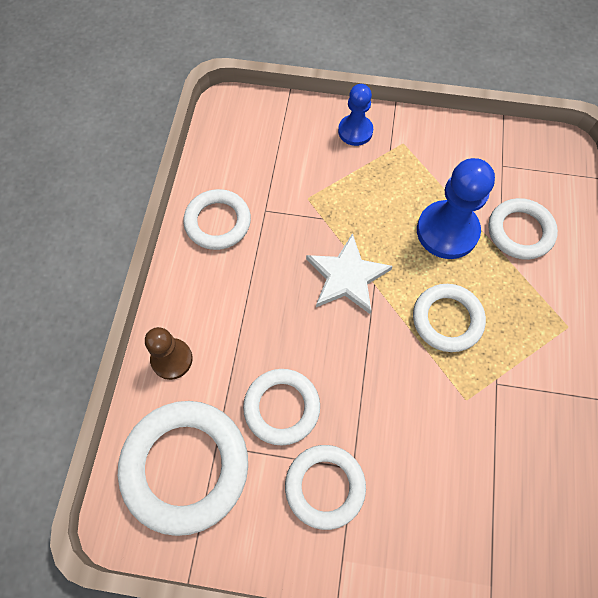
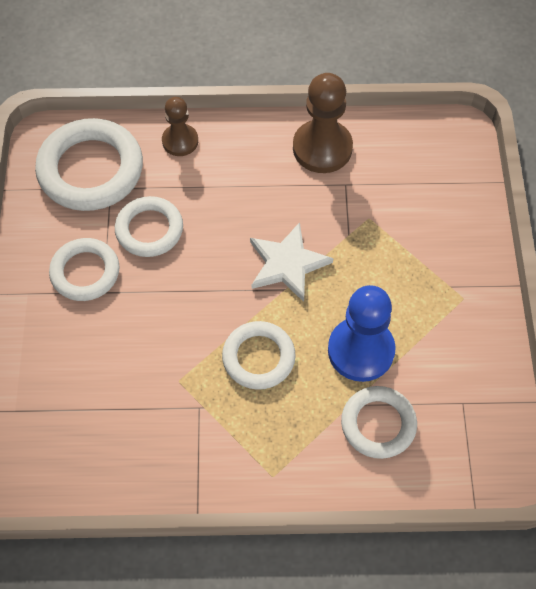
camera: 80 degrees right, 5 degrees down
white ring [183,189,251,250] -> brown pawn [293,73,353,173]
blue pawn [338,84,373,146] -> none

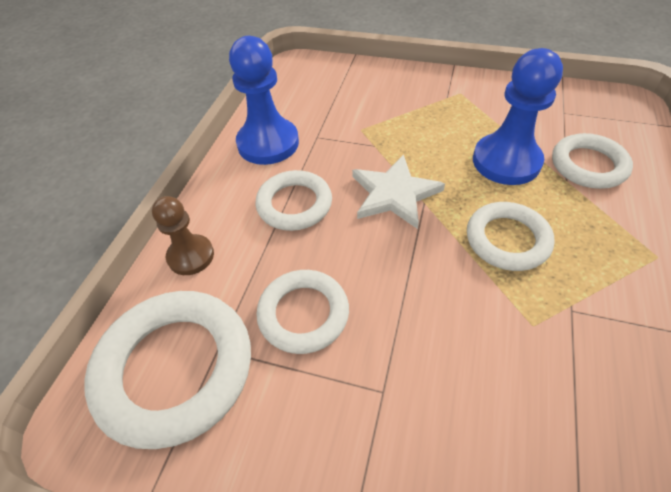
camera: 70 degrees left, 10 degrees down
white ring [49,238,120,301] -> white ring moved to [255,170,332,231]
brown pawn [293,73,353,173] -> blue pawn [229,36,299,165]

